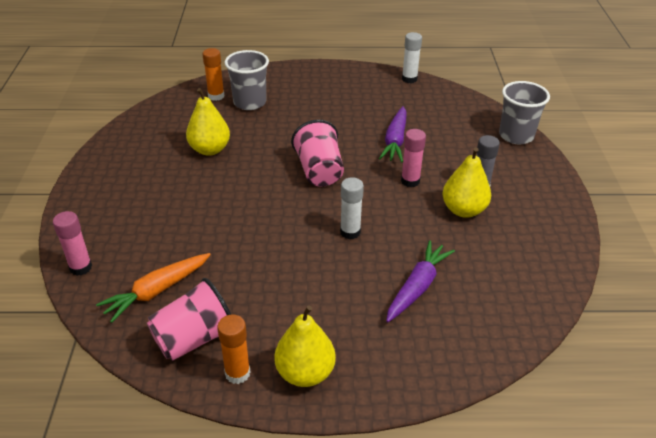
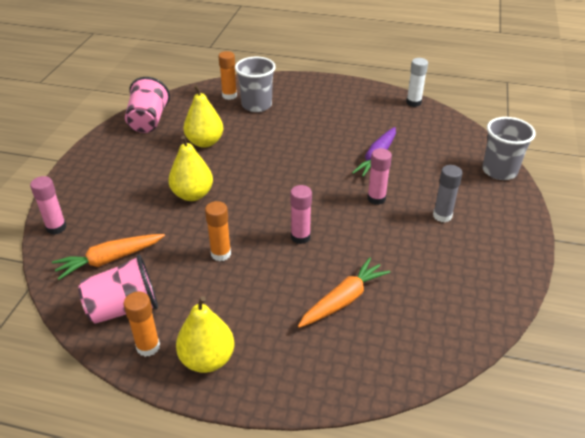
camera: 15 degrees right, 0 degrees up
pink cup [291,120,344,187] -> pink cup moved to [125,77,170,133]
white glue stick [340,177,364,239] -> pink glue stick [290,185,312,244]
purple carrot [386,240,455,322] -> orange carrot [298,257,390,328]
yellow pear [442,147,491,218] -> yellow pear moved to [168,135,213,201]
none -> orange glue stick [205,201,231,261]

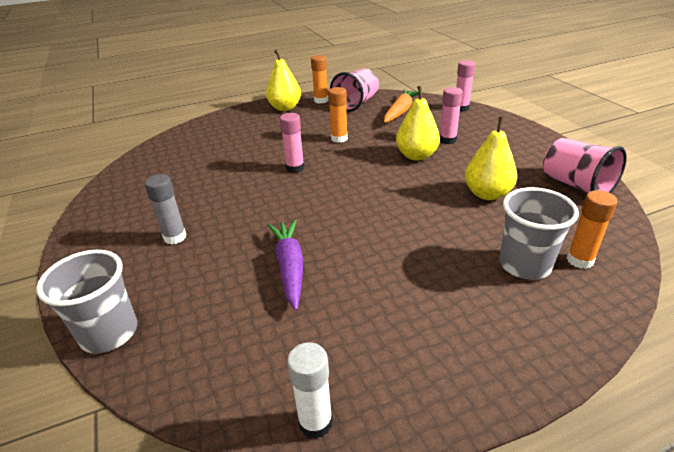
camera: 145 degrees right, 5 degrees down
orange carrot [298,257,390,328] -> none
pink glue stick [367,148,392,205] -> pink glue stick moved to [440,87,463,144]

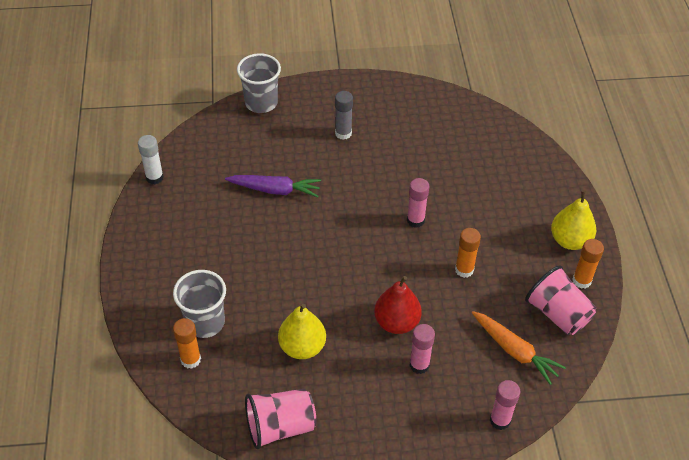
camera: 105 degrees right, 15 degrees up
yellow pear [396,86,440,161] -> red pear [374,276,422,334]

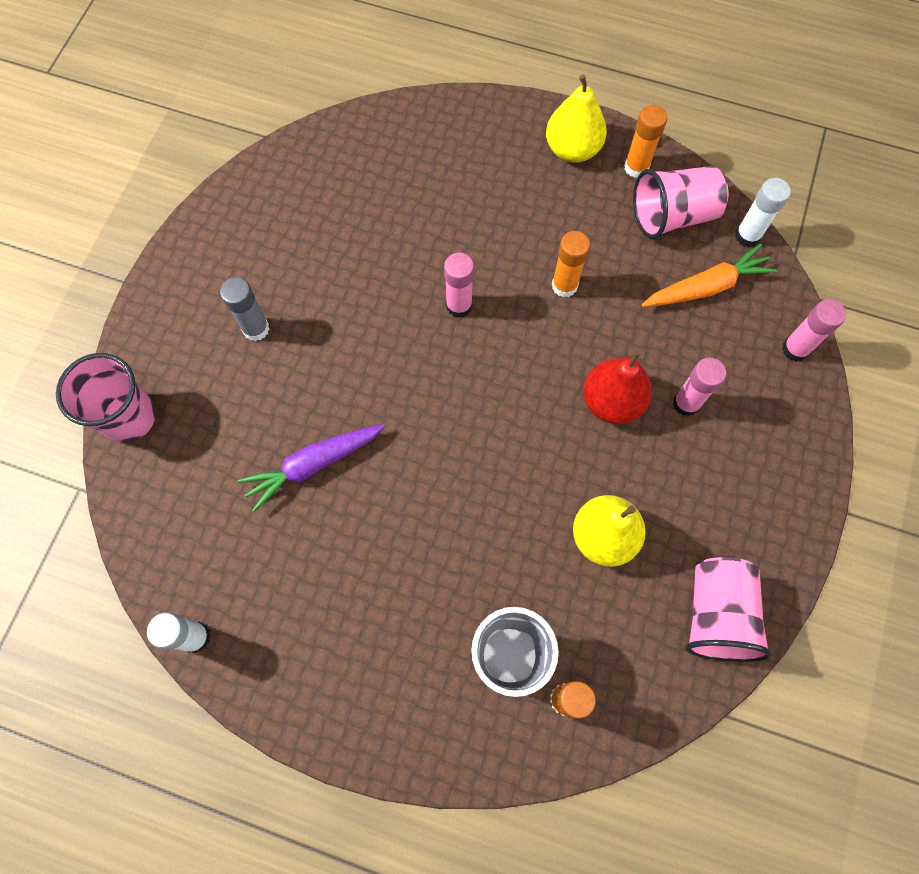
camera: 65 degrees left, 20 degrees up
purple carrot [225,175,321,197] -> purple carrot turned 150 degrees counterclockwise [238,424,385,512]
grey cup [237,53,281,113] -> pink cup [56,353,156,443]
none -> white glue stick [735,178,791,247]

